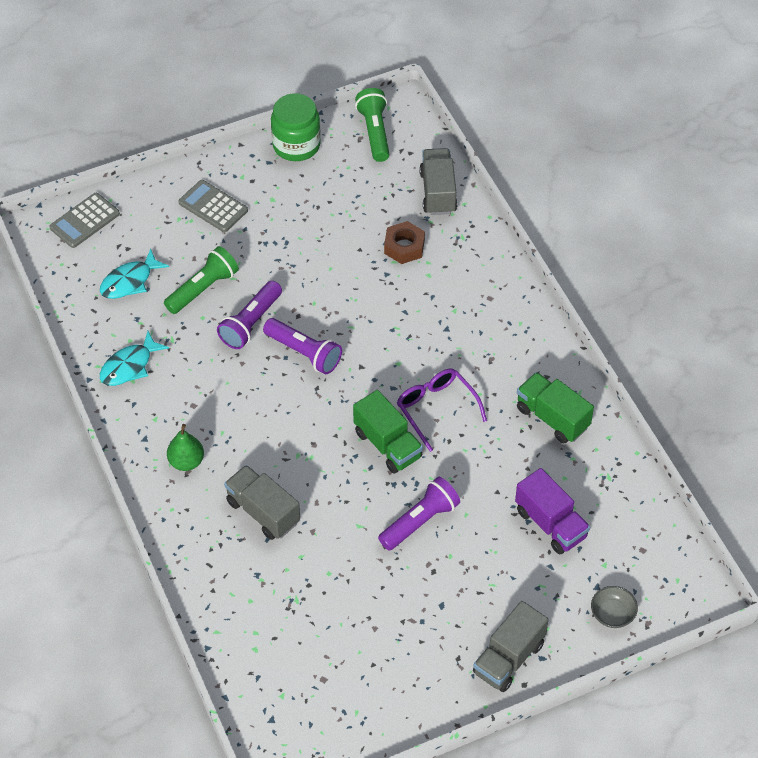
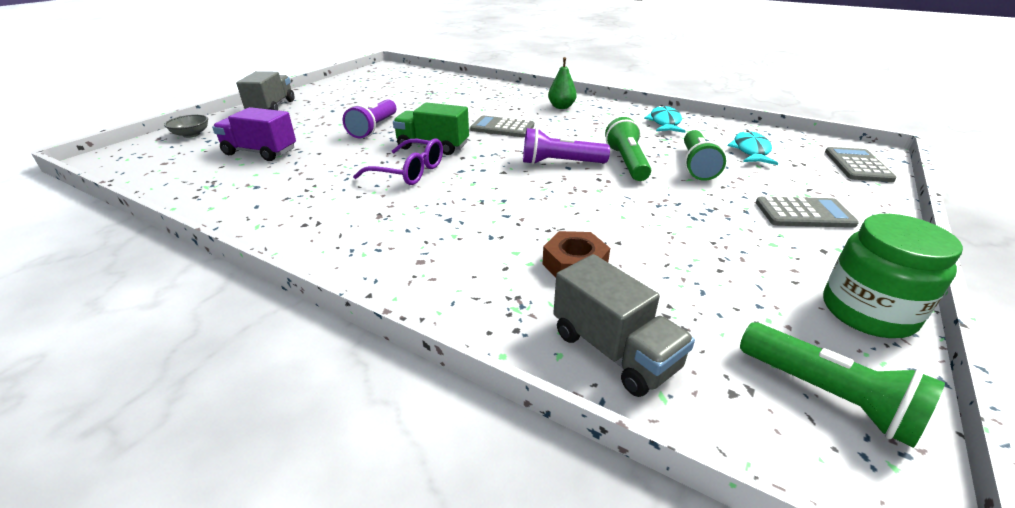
camera: 145 degrees right, 20 degrees down
purple flashlight [217,281,282,349] -> green flashlight [605,117,651,181]
grey truck [224,465,300,540] -> none
green truck [517,372,594,444] -> none
none -> grey calculator [470,116,534,137]

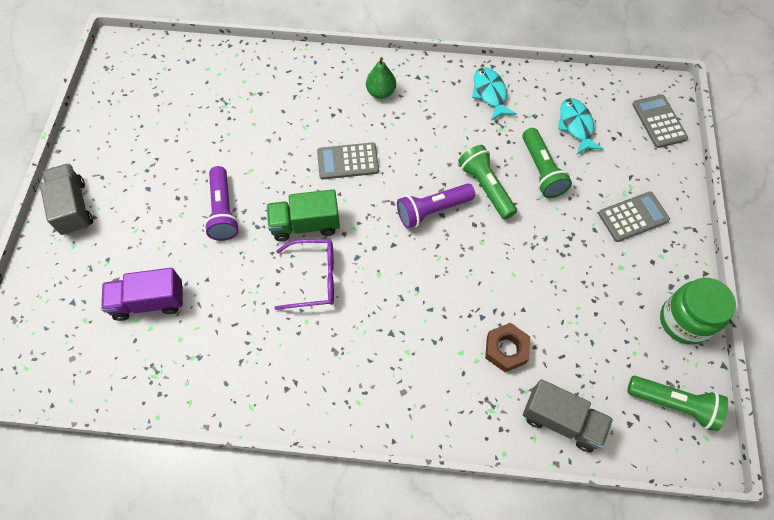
camera: 25 degrees left, 30 degrees up
grey bowl [164,115,208,138] -> none

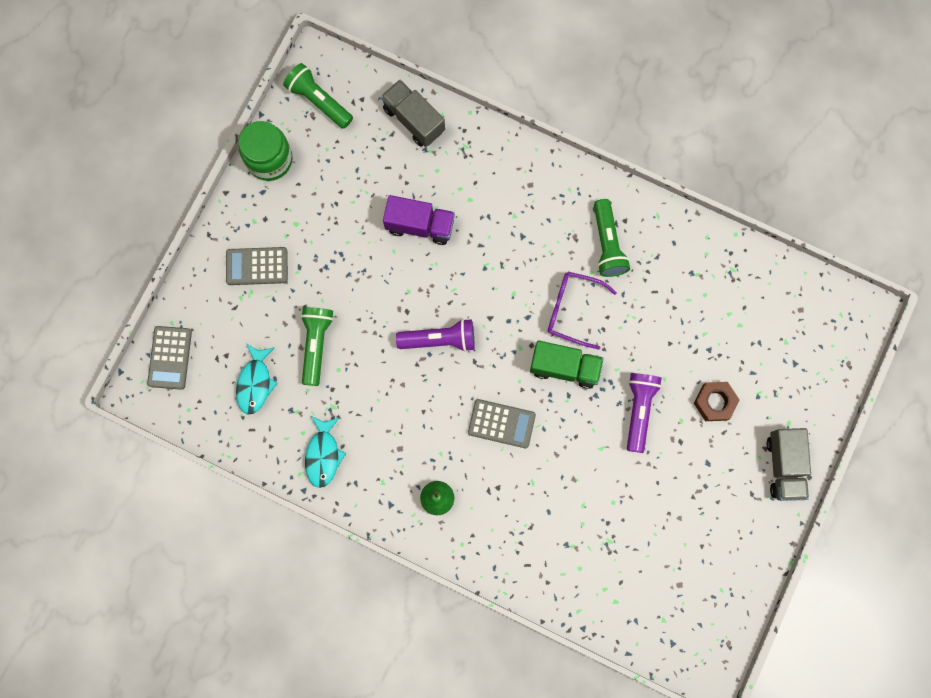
camera: 160 degrees left, 15 degrees up
purple truck [101,268,183,321] -> purple truck moved to [383,195,455,245]
green flashlight [458,145,517,219] -> green flashlight moved to [594,199,630,277]
brown nut [485,323,530,372] -> brown nut moved to [694,382,740,421]

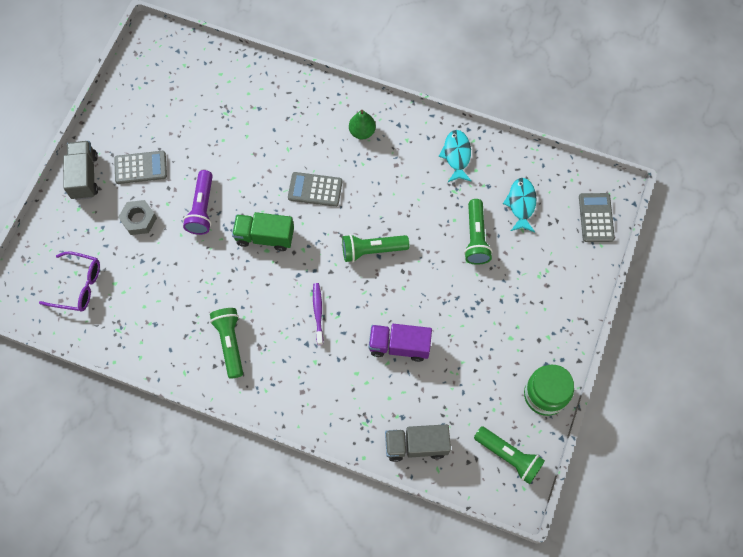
camera: 175 degrees right, 10 degrees down
grey calculator [226,247,288,285] -> grey calculator moved to [114,151,167,184]
grey truck [381,80,445,147] -> grey truck turned 135 degrees clockwise [385,424,451,462]
purple flashlight [396,319,474,352] -> green flashlight [342,234,409,262]
purple glasses [548,272,617,350] -> purple glasses moved to [39,252,100,312]
brown nut [694,382,740,421] -> grey nut [118,200,157,235]
none -> purple toothbrush [313,283,323,345]

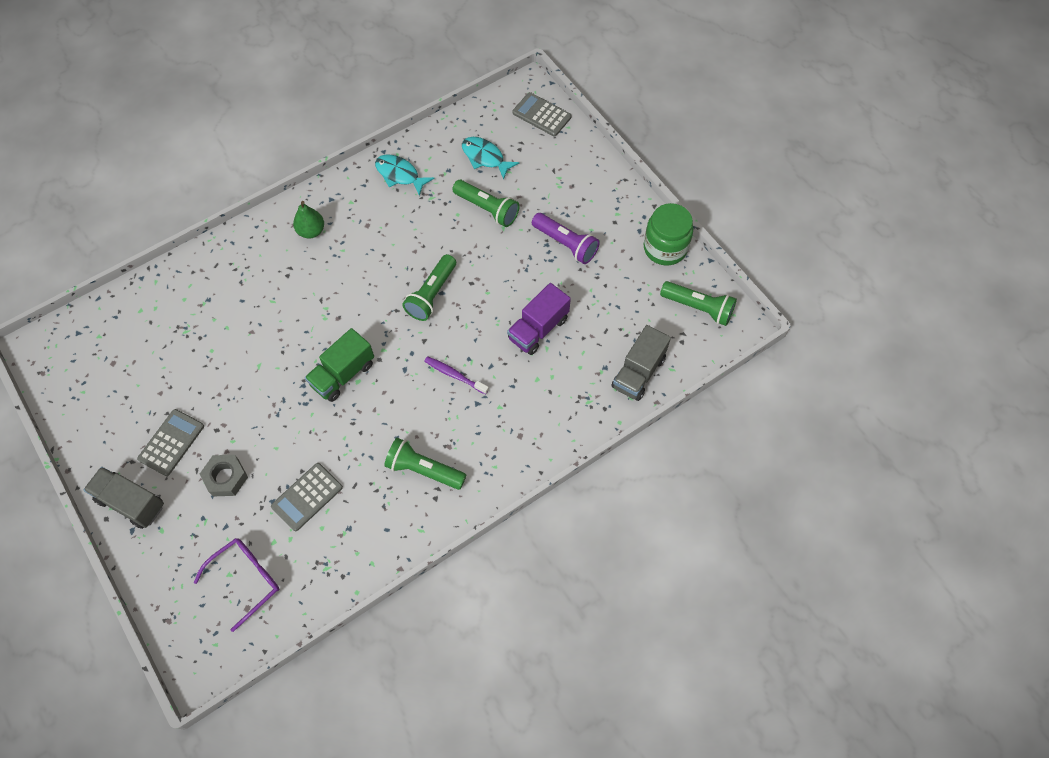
camera: 55 degrees left, 5 degrees down
purple flashlight [183,170,213,235] -> purple flashlight moved to [532,213,600,264]
grey calculator [288,172,342,207] -> grey calculator moved to [271,463,343,531]
green flashlight [474,426,545,484] -> green flashlight turned 45 degrees clockwise [660,281,737,326]

